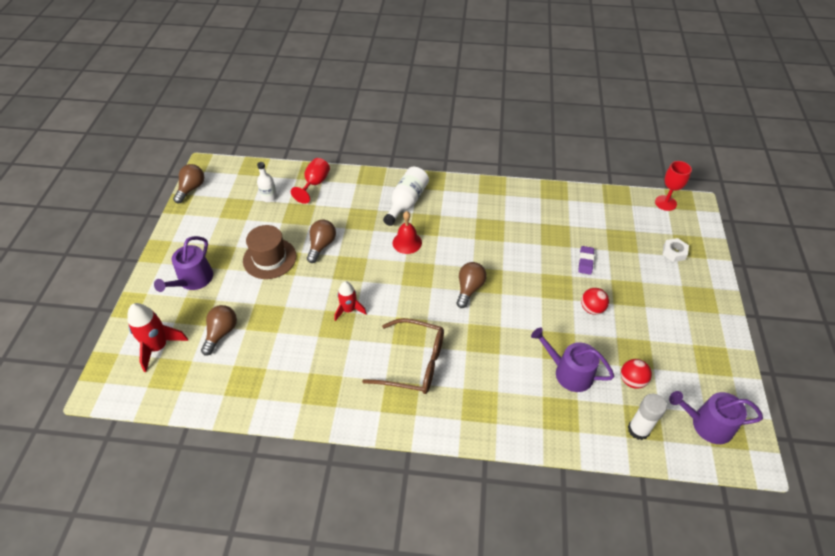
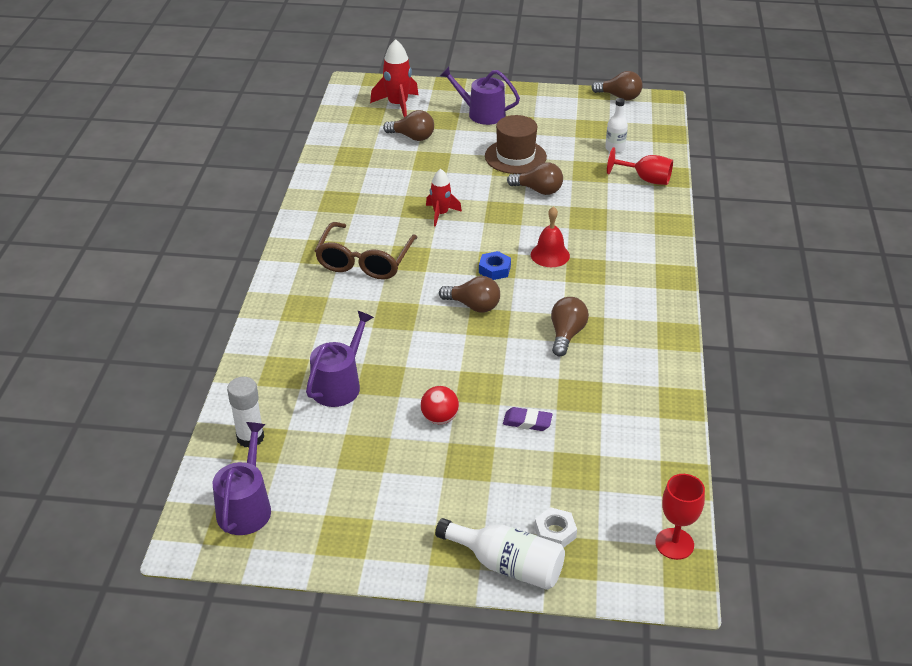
camera: 90 degrees right, 10 degrees down
white bottle [383,167,429,226] -> white bottle moved to [435,518,565,590]
red ball [621,359,652,389] -> none
none -> blue nut [479,251,511,280]
none -> brown light bulb [551,297,589,357]

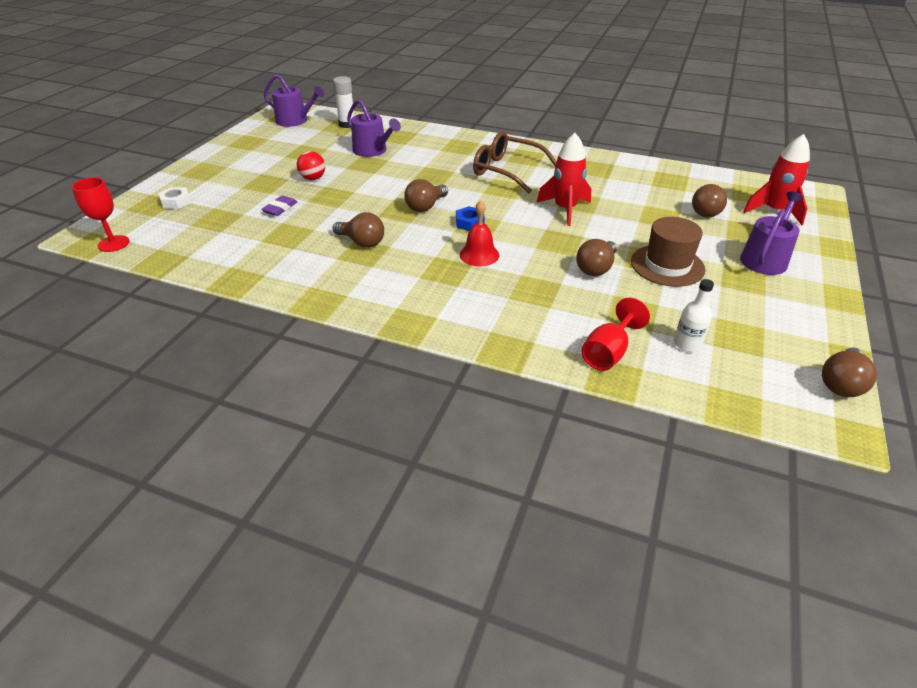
camera: 105 degrees right, 0 degrees up
red rocket [426,169,462,227] -> red rocket [537,133,591,226], size x1.52
white bottle [435,518,565,590] -> none

